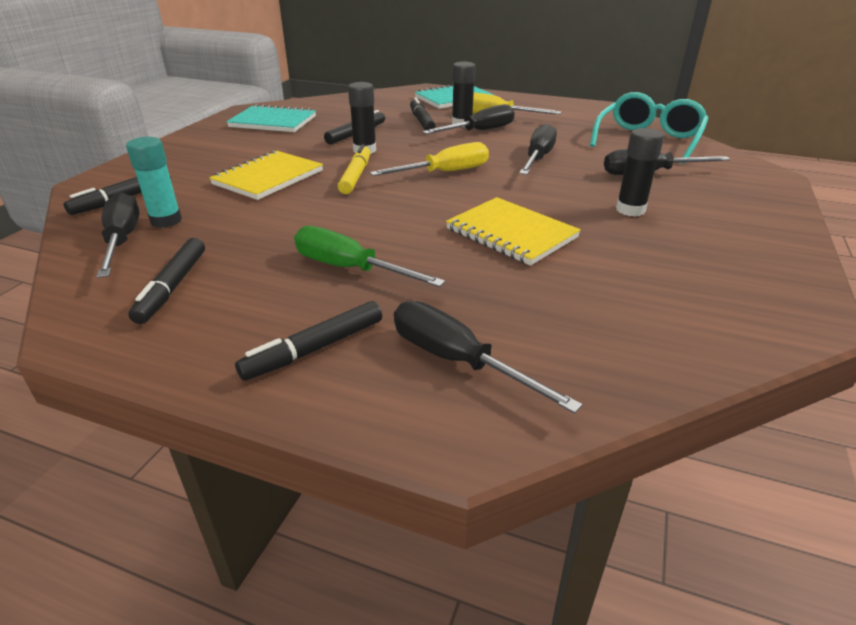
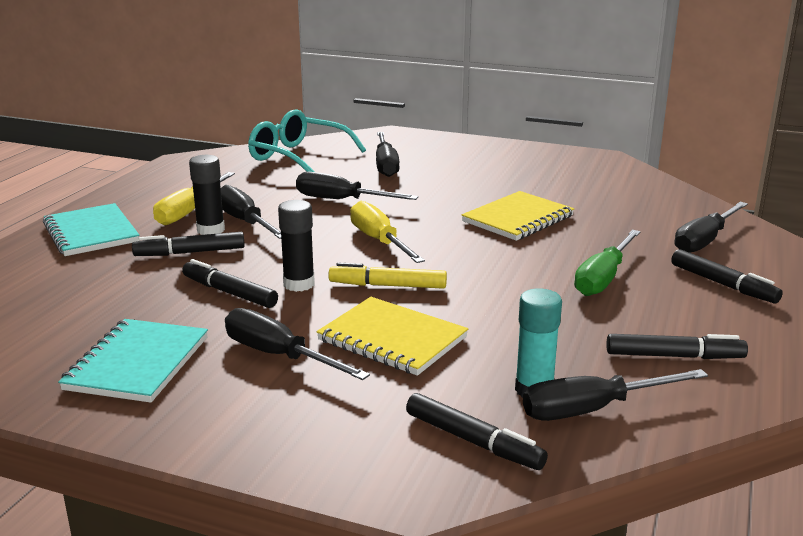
camera: 90 degrees left, 10 degrees down
black glue stick [616,128,664,216] -> none
none -> black screwdriver [225,308,370,380]

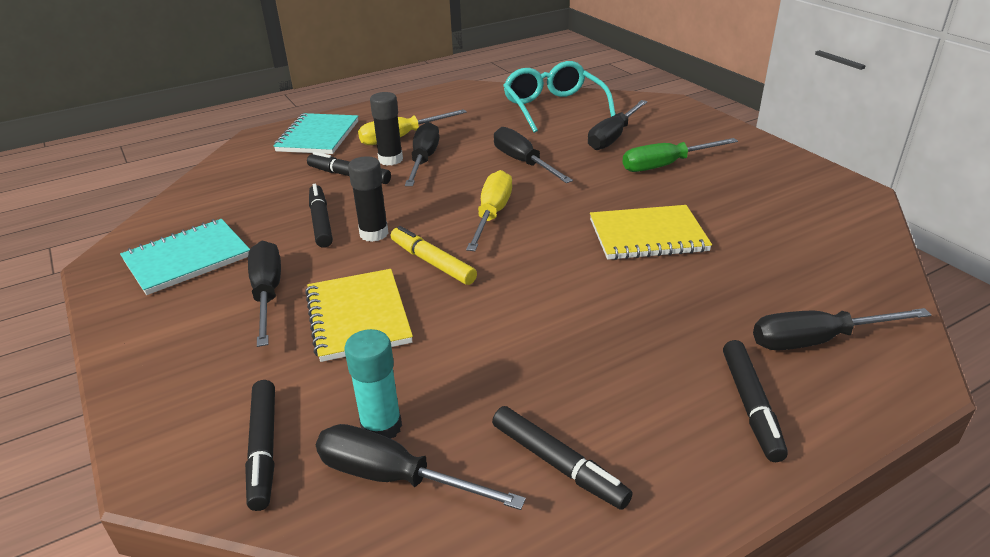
camera: 40 degrees right, 10 degrees up
green screwdriver [574,230,641,296] -> green screwdriver moved to [623,138,738,172]

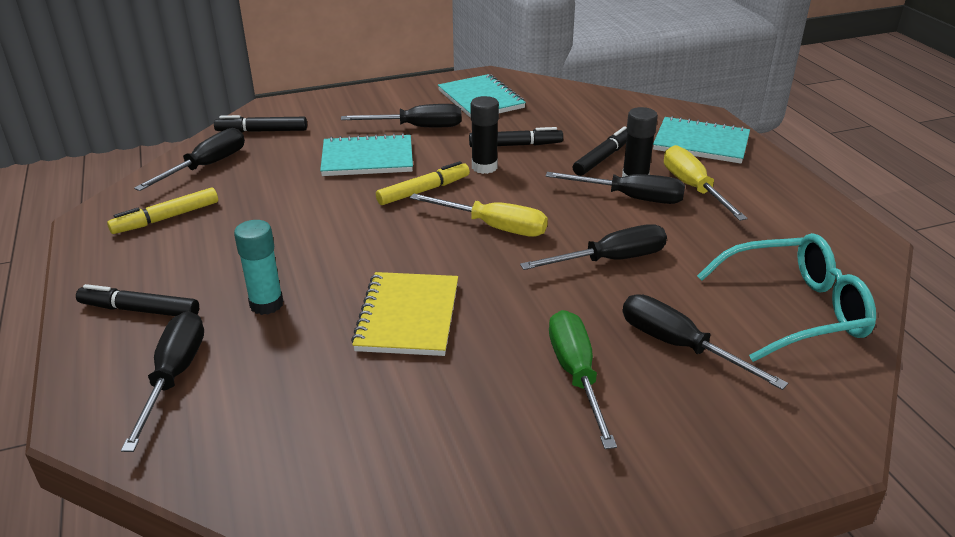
camera: 100 degrees right, 0 degrees up
yellow notebook [305,269,413,362] -> turquoise notebook [320,133,413,176]
turquoise glue stick [344,329,402,439] -> turquoise glue stick moved to [234,220,284,315]
black marker [492,406,633,510] -> yellow marker [107,187,218,234]

